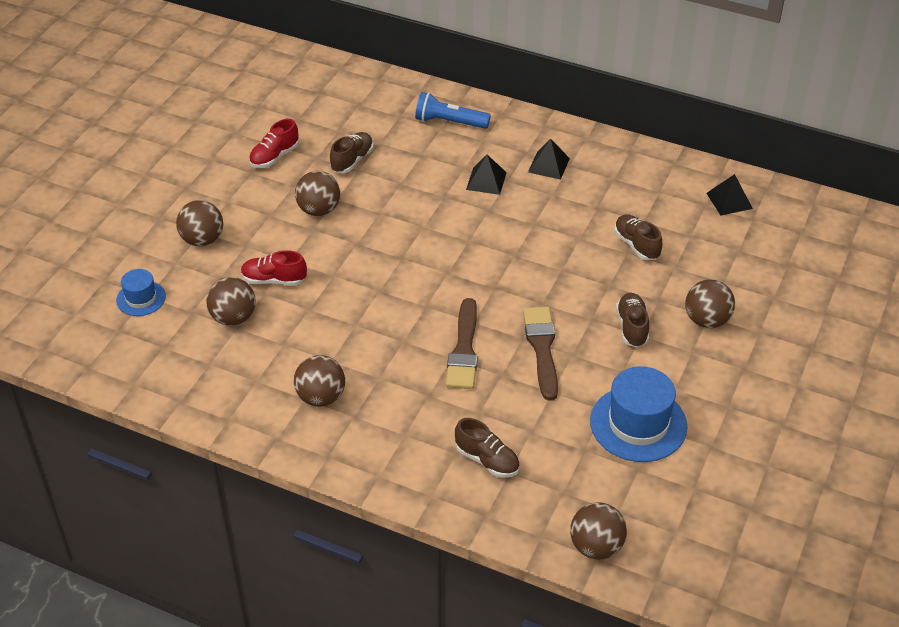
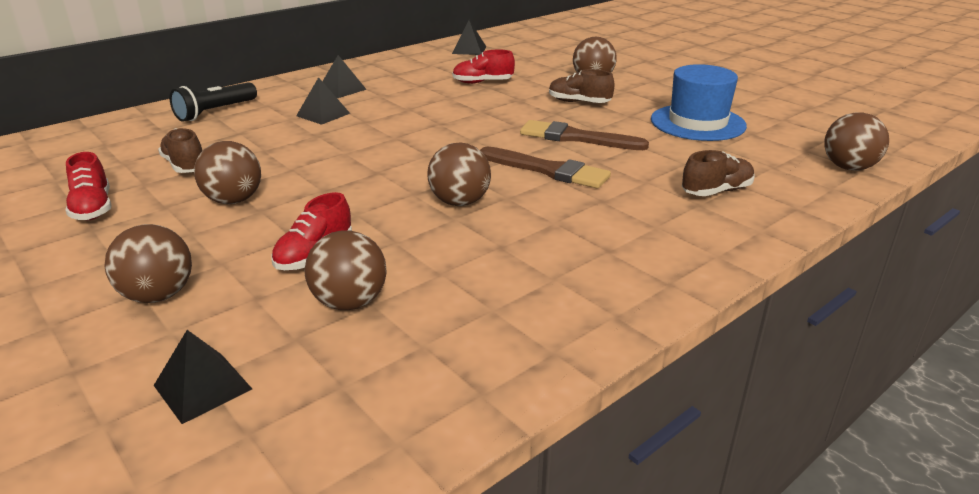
camera: 65 degrees left, 15 degrees down
blue hat [116,269,166,316] -> black pyramid [154,330,252,424]
brown ball [294,355,345,407] -> brown ball moved to [427,143,491,206]
blue flashlight [415,92,491,129] -> black flashlight [170,82,257,122]
brown shoe [614,214,662,260] -> red shoe [452,50,515,84]

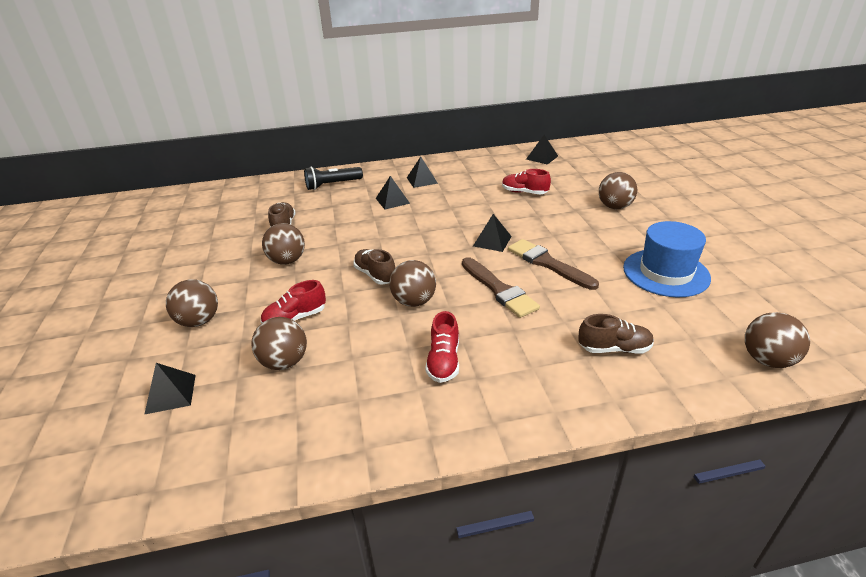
camera: 30 degrees right, 5 degrees up
red shoe [65,152,111,220] -> red shoe moved to [425,311,459,383]
brown shoe [549,69,614,103] -> brown shoe moved to [353,249,395,285]
none -> black pyramid [473,214,512,252]

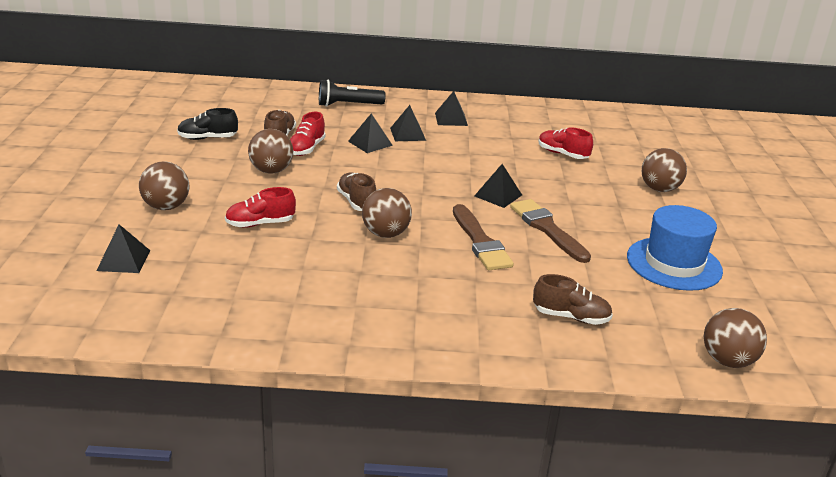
camera: 10 degrees right, 5 degrees down
brown ball [251,317,307,370] -> none
red shoe [425,311,459,383] -> red shoe moved to [290,112,326,156]
black pyramid [526,135,558,165] -> black pyramid moved to [348,113,393,153]
none -> black shoe [177,108,238,140]

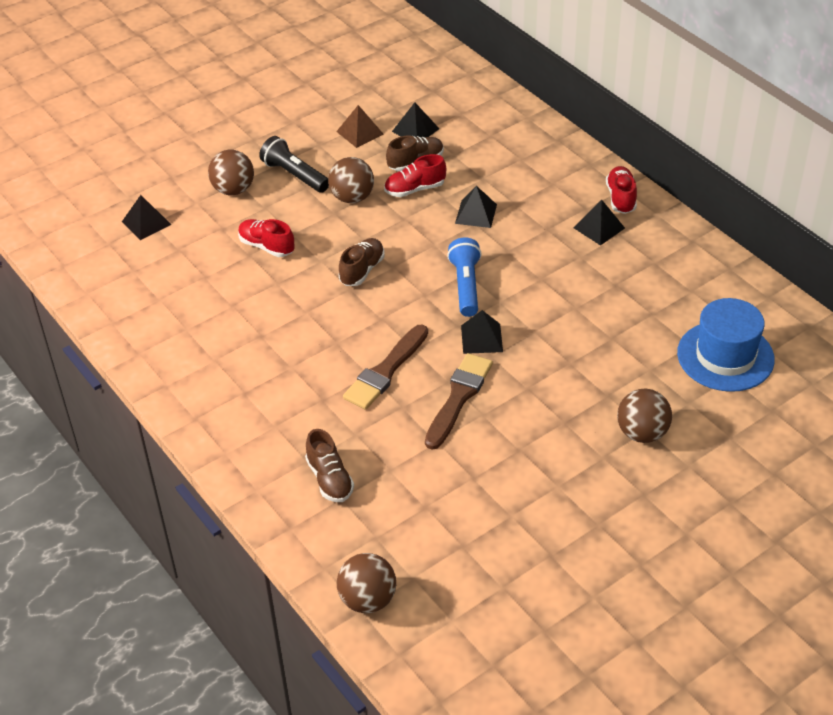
camera: 55 degrees right, 15 degrees up
black shoe [177,108,238,140] -> brown pyramid [336,105,383,148]
black flashlight [319,79,386,107] -> black flashlight moved to [259,136,329,193]
brown ball [362,188,412,238] -> none
black pyramid [390,105,426,141] -> black pyramid moved to [392,102,439,138]
red shoe [538,127,593,159] -> red shoe moved to [606,166,637,214]
blue hat [627,205,723,291] -> blue hat moved to [677,298,775,392]
none -> blue flashlight [447,238,482,317]

